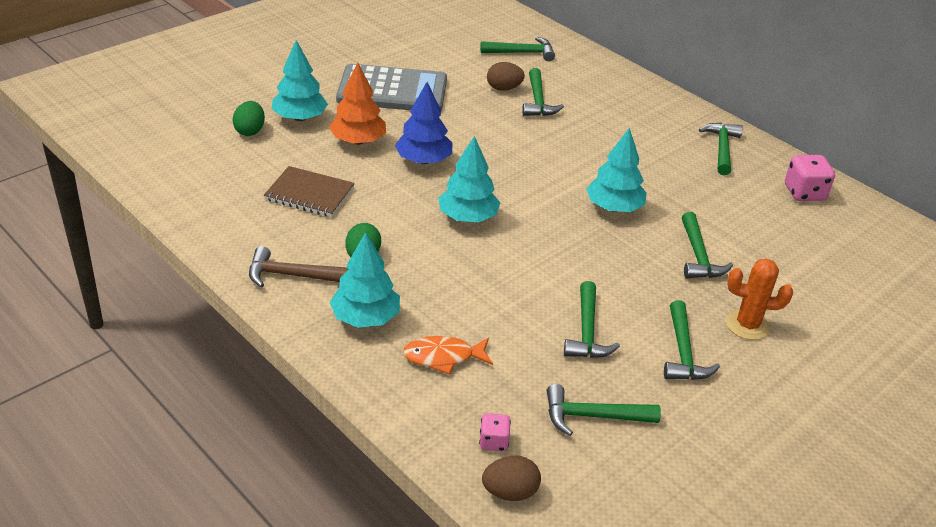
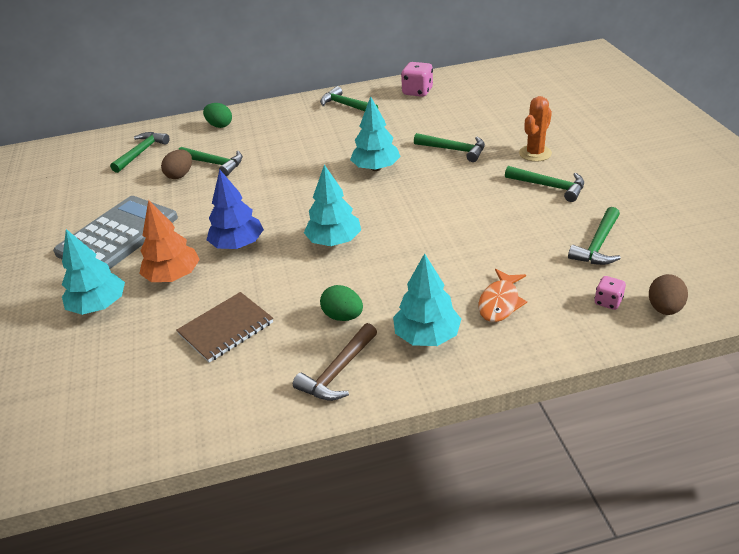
camera: 55 degrees left, 0 degrees up
green egg [233,101,265,136] -> green egg moved to [203,103,232,128]
green hammer [564,281,620,358] -> none

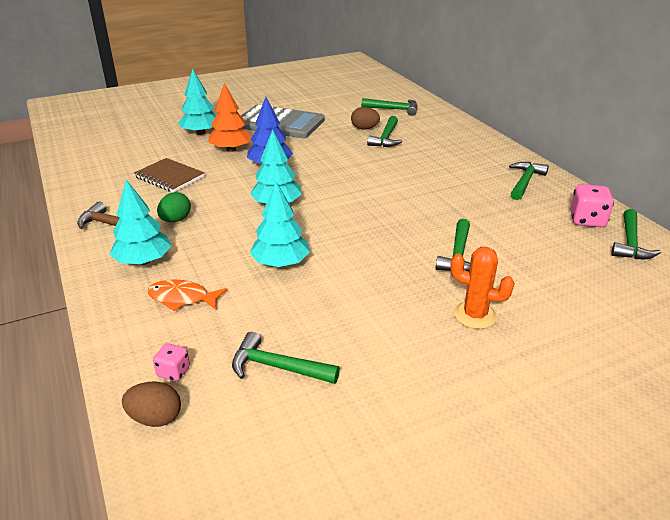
camera: 75 degrees right, 5 degrees down
green egg [203,103,232,128] -> none
turquoise tree [350,96,401,171] -> turquoise tree moved to [250,182,310,267]
green hammer [505,166,584,202] -> green hammer moved to [611,209,661,259]

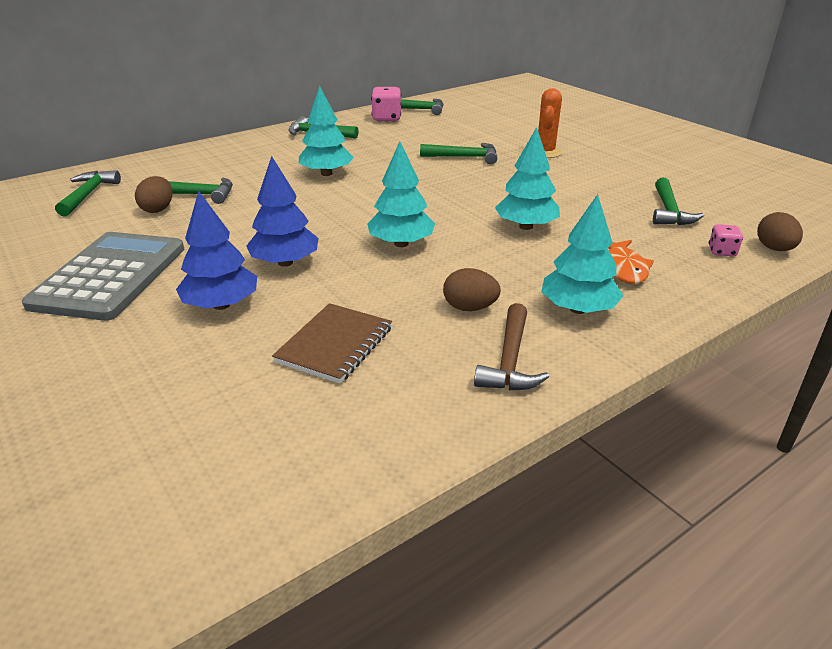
camera: 100 degrees left, 0 degrees up
green egg [157,192,191,222] -> brown egg [443,268,501,311]
turquoise tree [178,69,216,135] -> turquoise tree moved to [299,86,354,176]
orange tree [209,83,252,152] -> blue tree [176,191,257,310]

